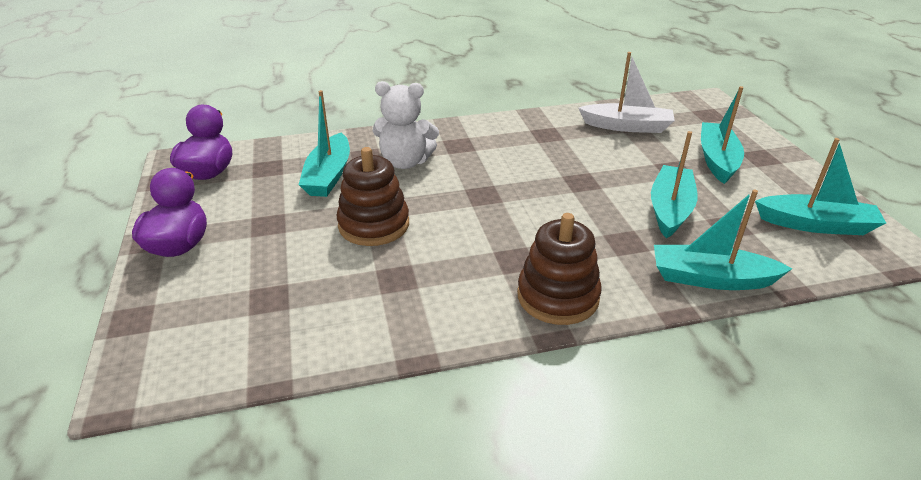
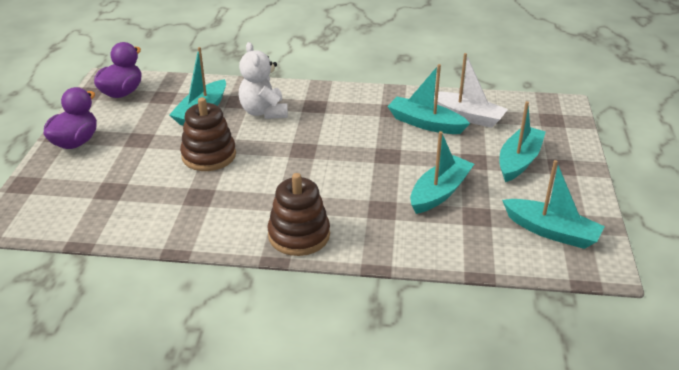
camera: 20 degrees right, 0 degrees up
white teddy bear [373,81,439,169] -> white teddy bear turned 45 degrees clockwise [239,42,288,119]
turquoise boat [654,189,793,290] -> turquoise boat moved to [387,64,470,134]

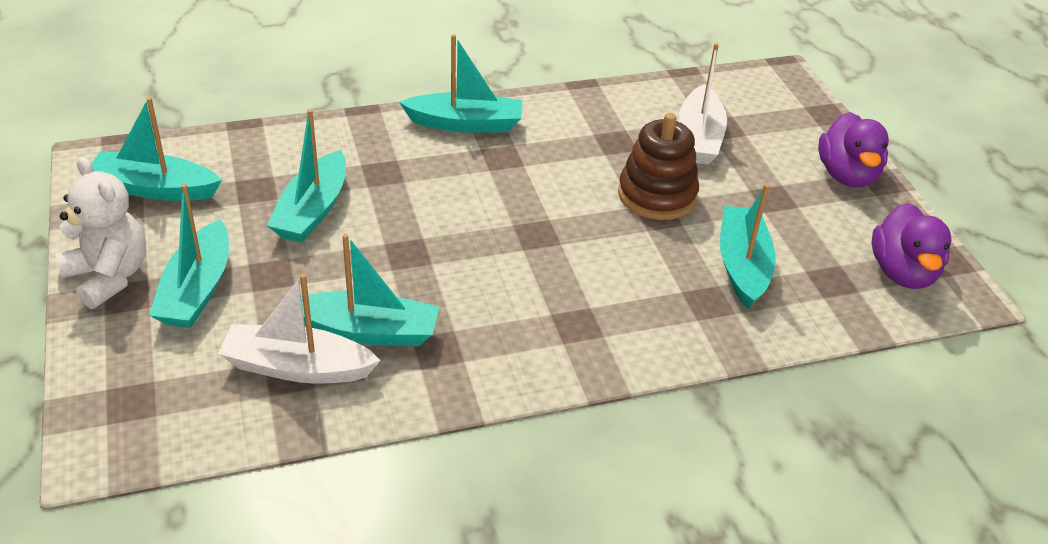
camera: 155 degrees right, 5 degrees up
white teddy bear [239,42,288,119] -> white teddy bear moved to [55,157,146,309]
brown stacking toy [268,173,330,256] -> turquoise boat [399,34,522,133]
none -> white boat [679,43,727,165]

